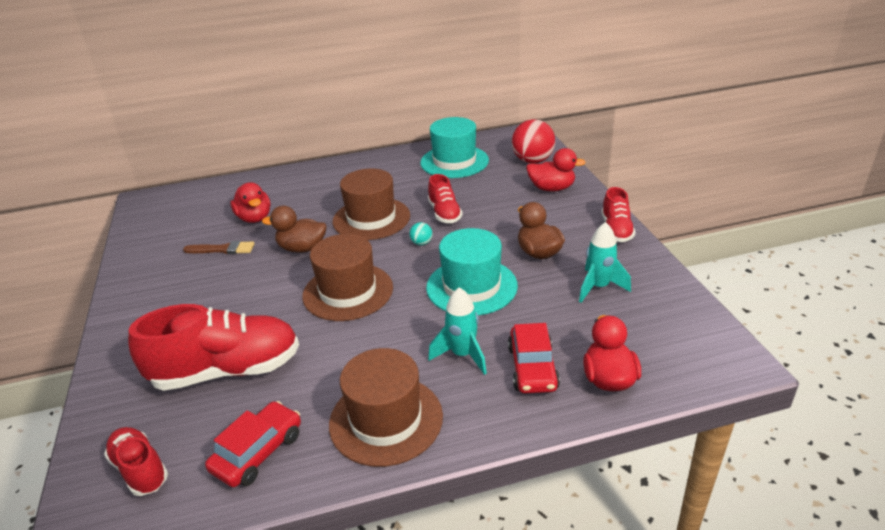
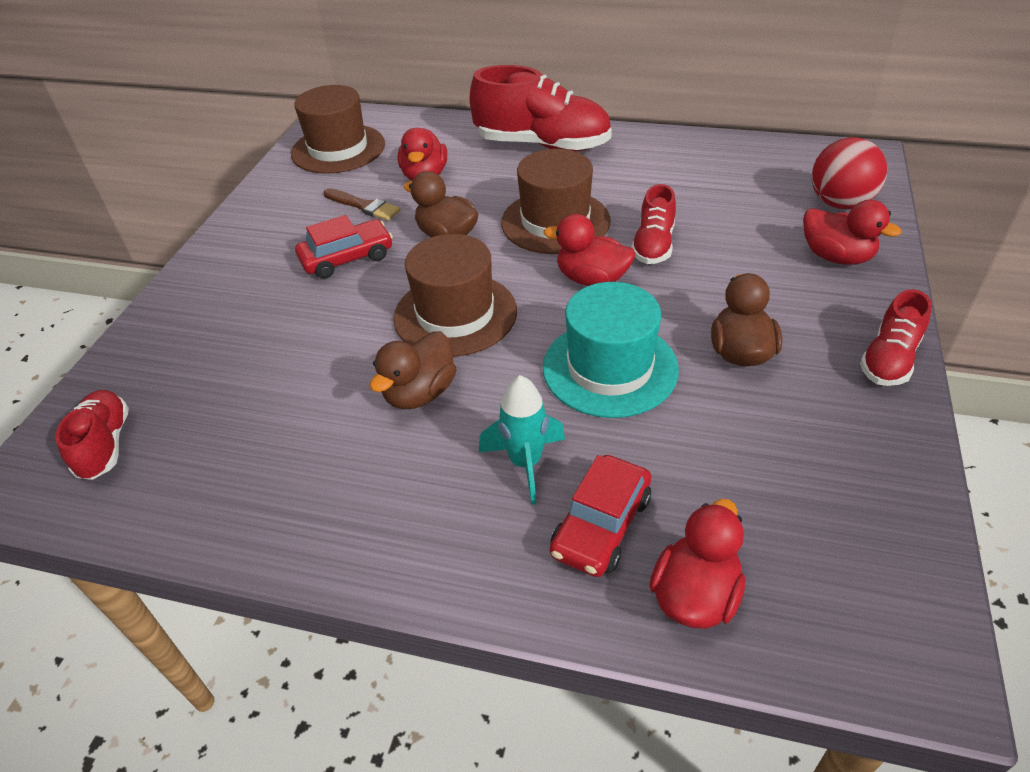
camera: 30 degrees right, 10 degrees up
red shoe [128,304,299,391] -> red shoe moved to [470,65,612,152]
red car [205,401,301,487] -> red car moved to [295,215,393,279]
brown hat [329,348,443,467] -> brown hat moved to [291,85,385,174]
turquoise ball [409,222,432,245] -> red duck [544,214,635,286]
turquoise hat [420,117,489,178] -> none
turquoise rocket [579,222,631,302] -> none
none -> brown duck [370,331,456,409]

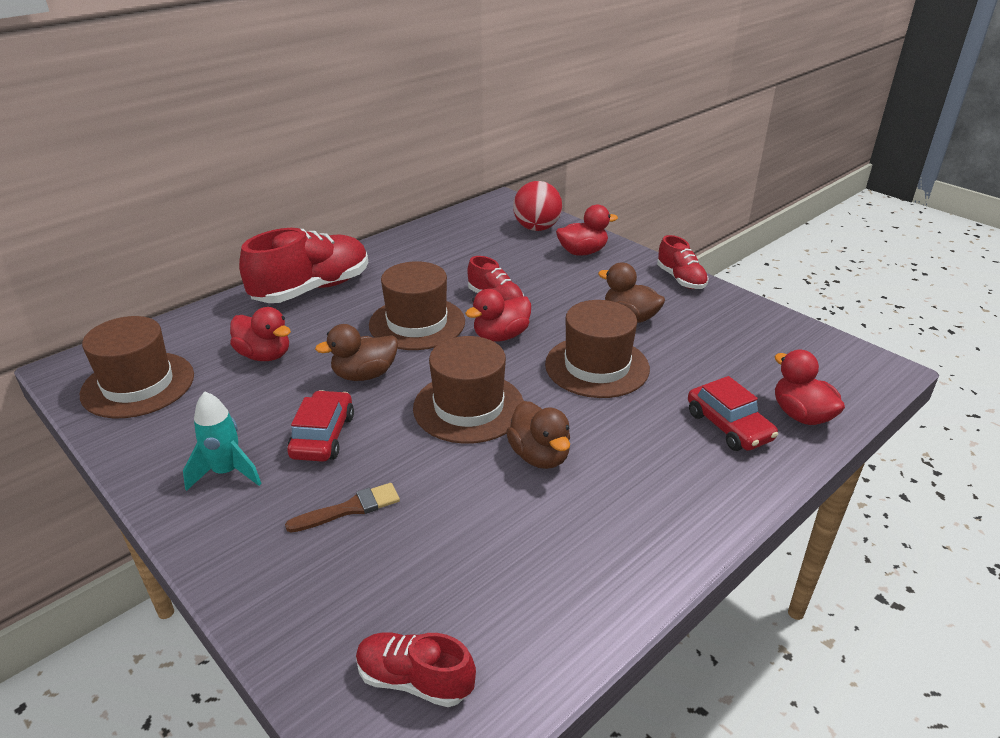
camera: 60 degrees left, 10 degrees down
brown brush [324,188,400,221] -> brown brush moved to [285,483,400,533]
turquoise rocket [479,375,565,505] -> turquoise rocket moved to [183,391,262,491]
turquoise hat [543,282,679,418] -> brown hat [545,300,650,398]

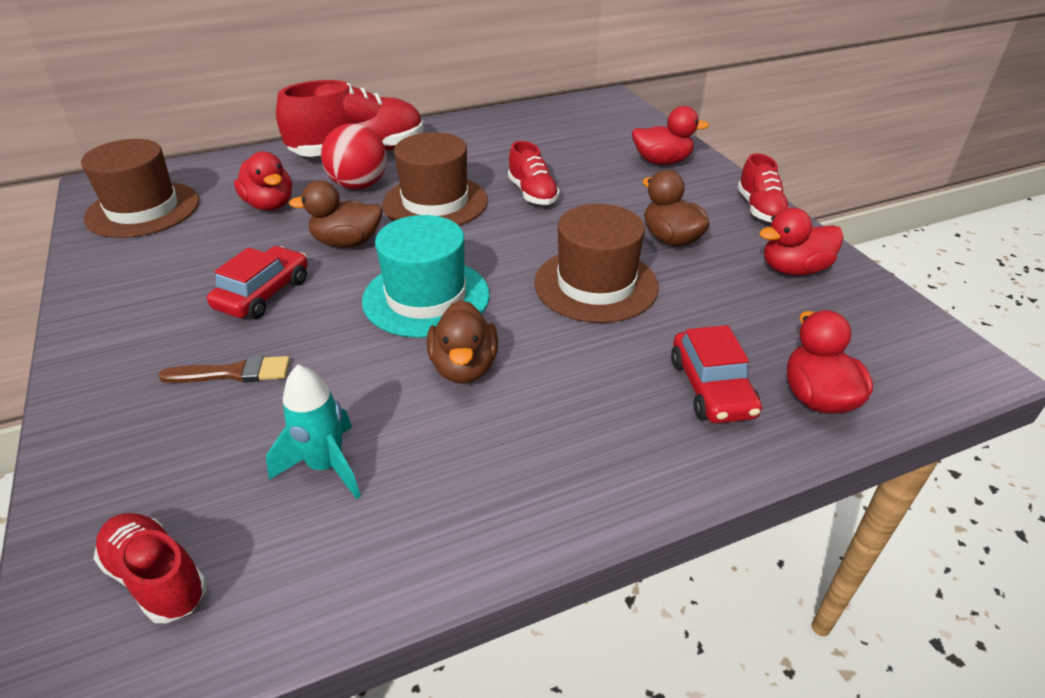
camera: 20 degrees right, 5 degrees up
turquoise rocket [183,391,262,491] -> turquoise rocket moved to [266,365,361,499]
brown hat [413,336,524,444] -> turquoise hat [362,215,490,338]
red duck [465,289,531,341] -> red duck moved to [759,207,843,276]
red ball [513,181,562,231] -> red ball moved to [321,123,387,190]

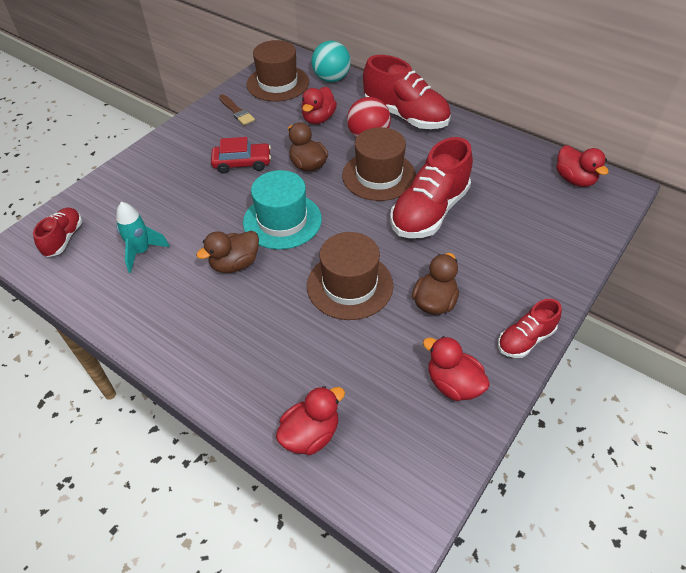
camera: 60 degrees right, 10 degrees up
brown brush [158,356,290,383] -> brown brush moved to [219,94,255,125]
red shoe [508,141,560,205] -> red shoe [390,137,473,238], size x1.86
red duck [632,106,709,165] -> red duck moved to [556,145,609,187]
red car [671,325,762,423] -> none
none -> turquoise ball [311,41,351,82]

